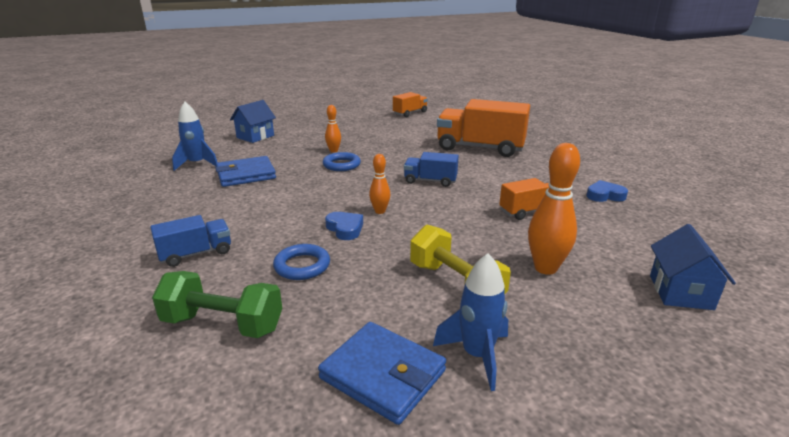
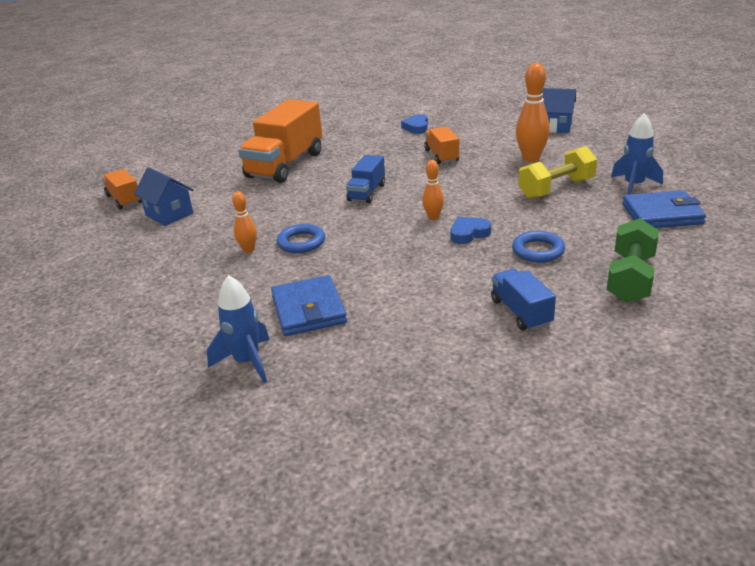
camera: 80 degrees left, 5 degrees up
blue house [230,100,276,143] -> blue house moved to [134,167,193,226]
blue wallet [318,322,446,425] -> blue wallet turned 45 degrees clockwise [622,190,706,228]

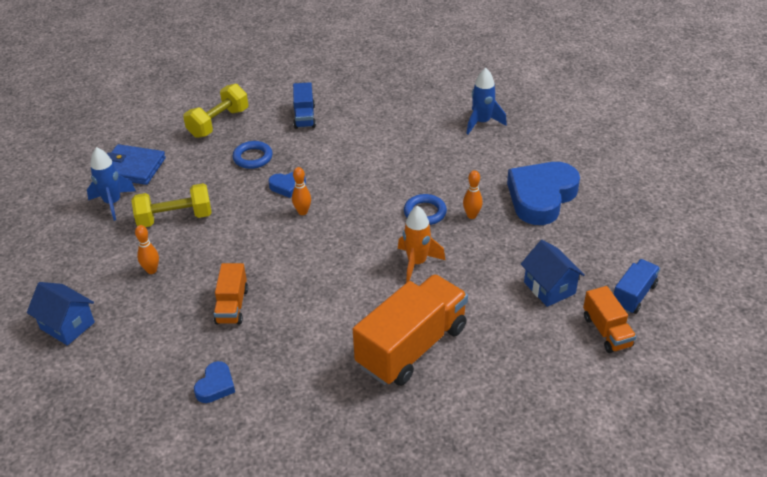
camera: 165 degrees left, 10 degrees up
blue wallet [271,275,347,336] -> none
blue truck [346,155,385,203] -> blue truck moved to [614,259,660,314]
orange bowling pin [516,63,550,162] -> orange bowling pin [135,225,159,274], size x0.57
green dumbbell [607,218,659,303] -> yellow dumbbell [183,83,248,138]
none -> orange rocket [398,206,445,283]
none -> blue heart [507,162,580,225]

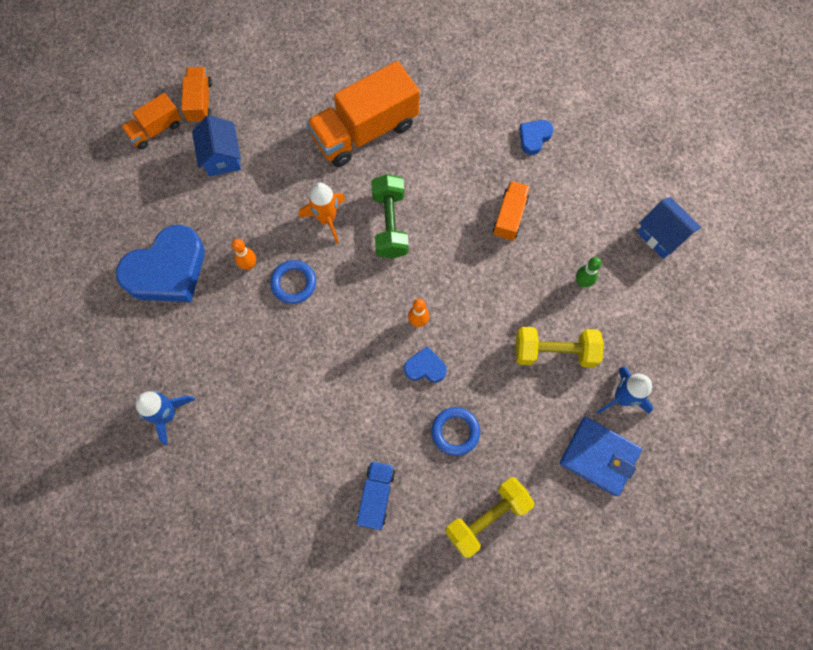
camera: 165 degrees left, 30 degrees up
orange bowling pin [135,225,159,274] -> green bowling pin [576,257,602,287]
blue truck [614,259,660,314] -> orange truck [121,93,181,149]
none -> green dumbbell [371,174,409,259]

